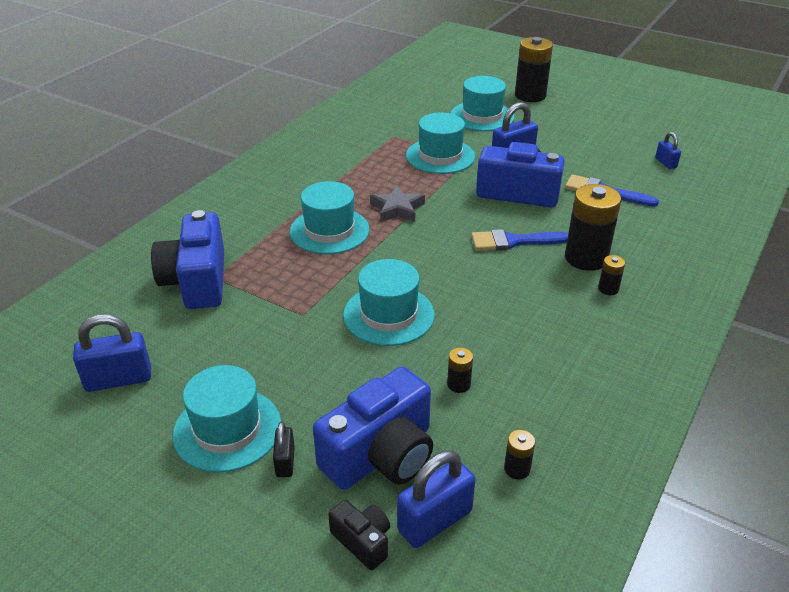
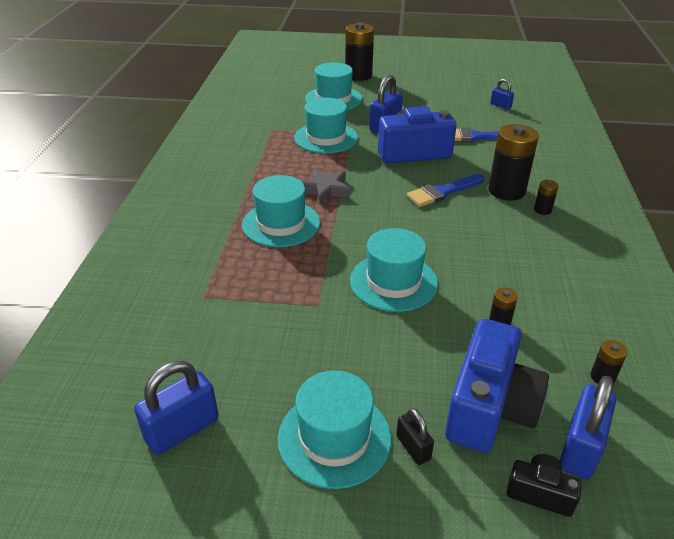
camera: 25 degrees left, 0 degrees up
blue camera [151,210,224,309] -> none

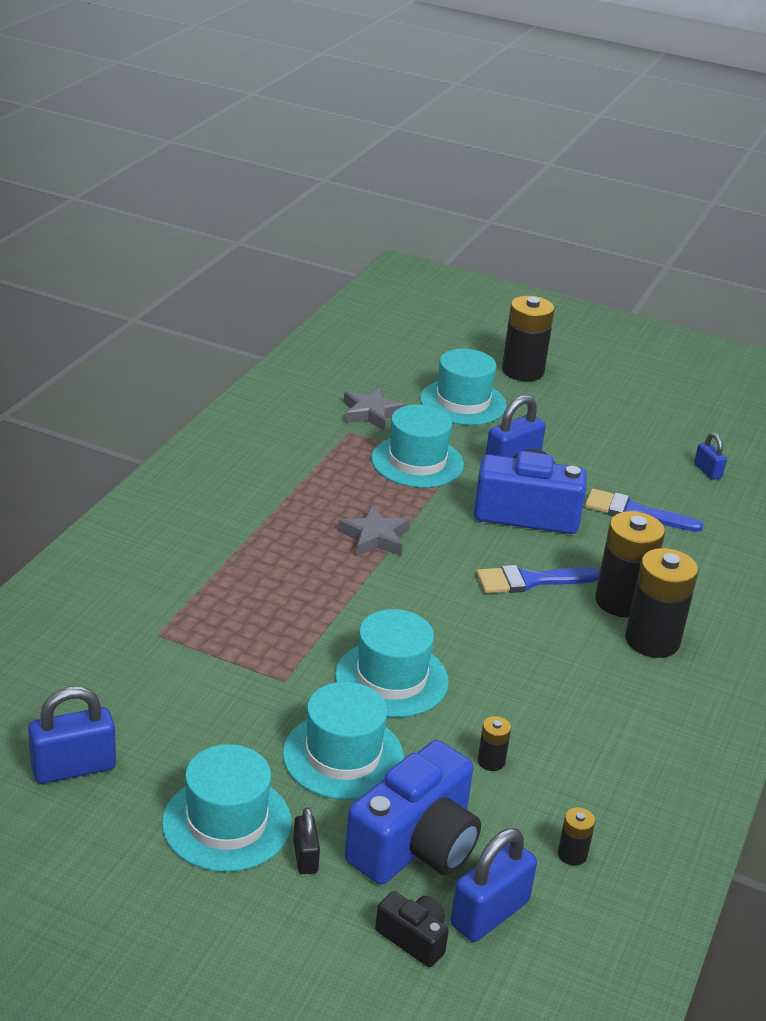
camera: 15 degrees right, 5 degrees down
turquoise hat [242,175,320,247] -> turquoise hat moved to [282,682,404,800]
black battery [534,180,559,215] -> black battery [625,548,698,658], size x2.20
none -> grey star [344,387,406,430]

